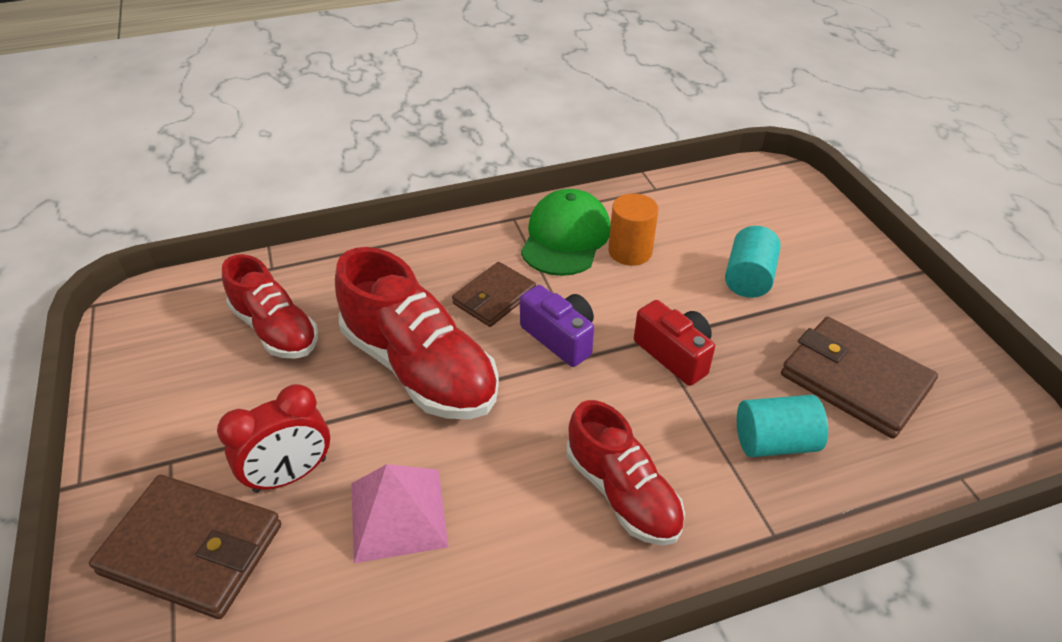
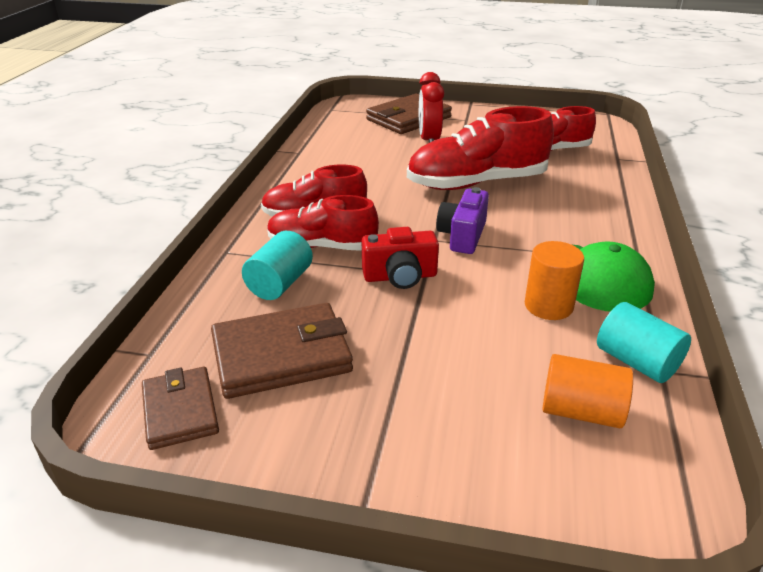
camera: 120 degrees right, 10 degrees down
pink pyramid [351,464,448,563] -> none
brown wallet [452,262,536,327] -> brown wallet moved to [142,367,219,450]
purple camera [520,285,594,367] -> purple camera turned 120 degrees clockwise [436,187,489,254]
turquoise cylinder [725,226,781,298] -> turquoise cylinder moved to [597,302,691,383]
none -> red shoe [267,195,379,251]
none -> orange cylinder [542,354,633,428]

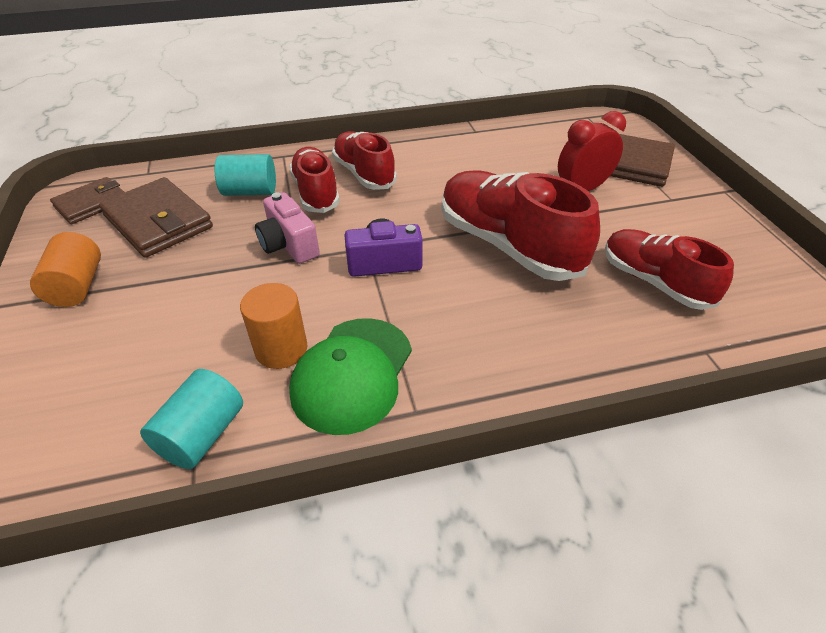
camera: 65 degrees right, 10 degrees up
red camera [362,227,439,289] -> pink camera [255,192,320,264]
orange cylinder [542,354,633,428] -> orange cylinder moved to [30,232,101,307]

